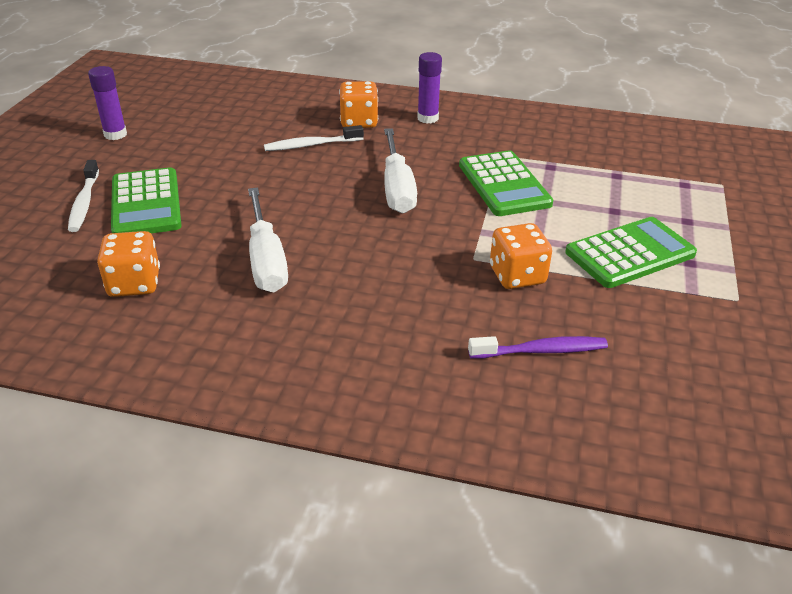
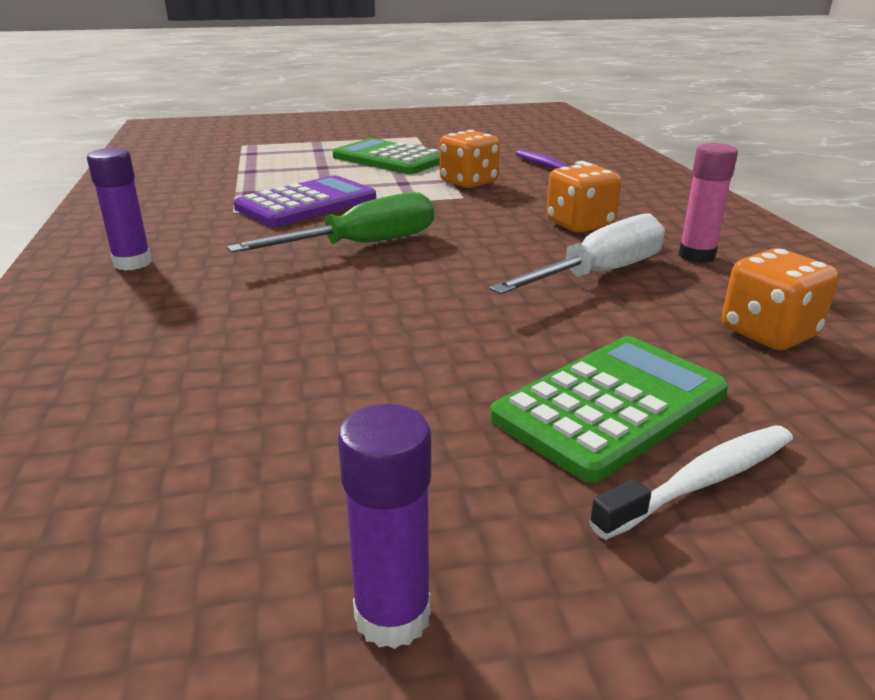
camera: 115 degrees left, 10 degrees down
white toothbrush [264,125,364,151] -> none
orange dice [339,81,378,128] -> orange dice moved to [547,163,621,232]
white screwdriver [384,128,417,213] -> green screwdriver [227,192,434,253]
green calculator [459,150,553,216] -> purple calculator [234,175,376,227]
none -> pink glue stick [679,143,738,263]

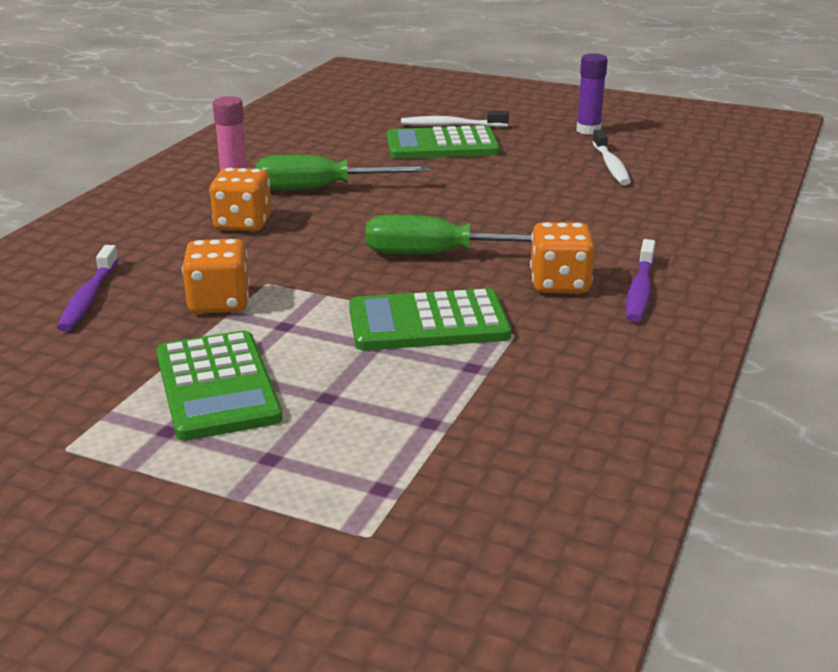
camera: 145 degrees left, 0 degrees up
purple glue stick [87,148,152,270] -> purple toothbrush [626,239,655,322]
purple calculator [234,175,376,227] -> green calculator [349,288,511,350]
white screwdriver [489,214,665,295] -> green screwdriver [256,155,430,190]
orange dice [722,248,839,350] -> orange dice moved to [530,222,595,293]
none -> white toothbrush [593,130,631,185]

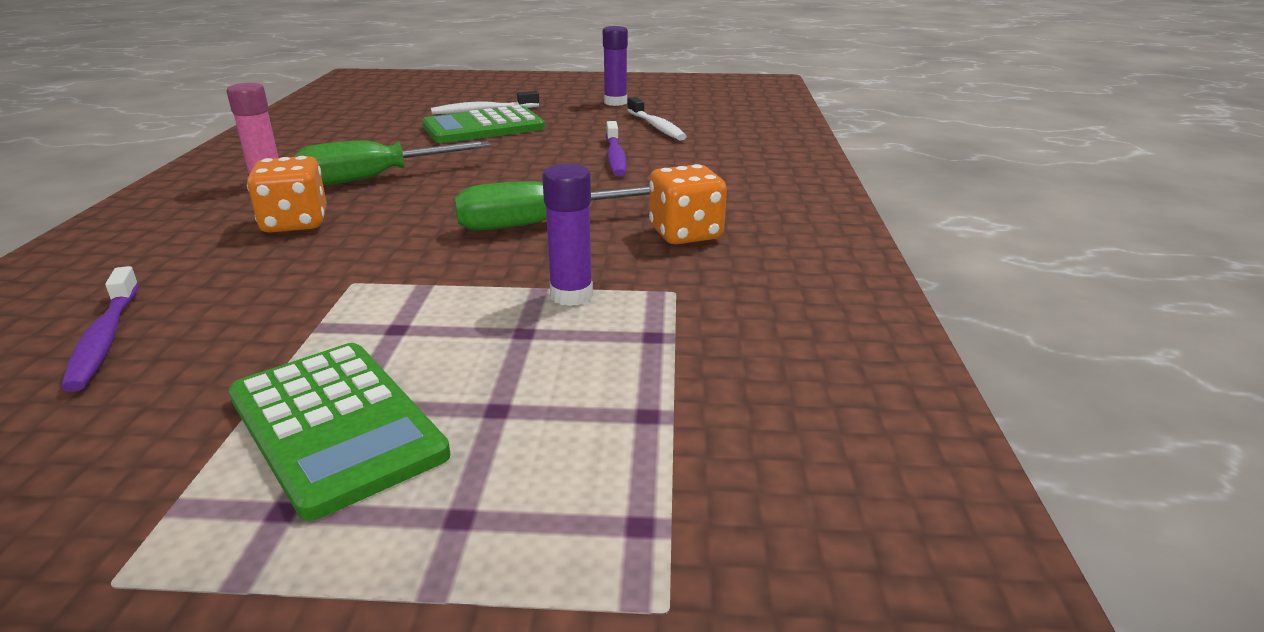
camera: 20 degrees left, 0 degrees up
orange dice [182,239,250,314] -> none
green calculator [349,288,511,350] -> purple glue stick [542,164,593,306]
purple toothbrush [626,239,655,322] -> purple toothbrush moved to [606,121,627,176]

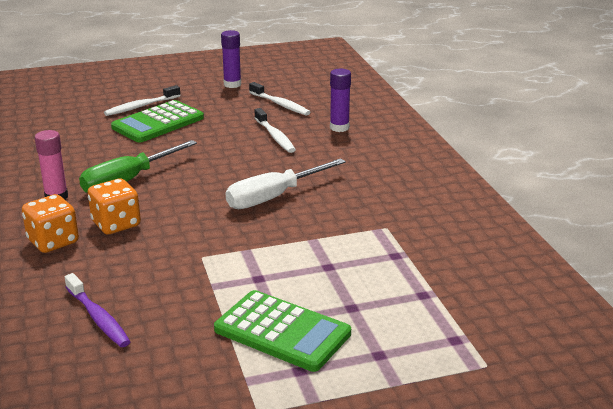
camera: 20 degrees left, 0 degrees up
green screwdriver [454,181,650,231] -> white screwdriver [226,158,346,209]
purple glue stick [542,164,593,306] -> purple glue stick moved to [330,69,351,132]
purple toothbrush [606,121,627,176] -> white toothbrush [254,108,296,153]
orange dice [649,164,727,244] -> orange dice moved to [22,194,79,253]

